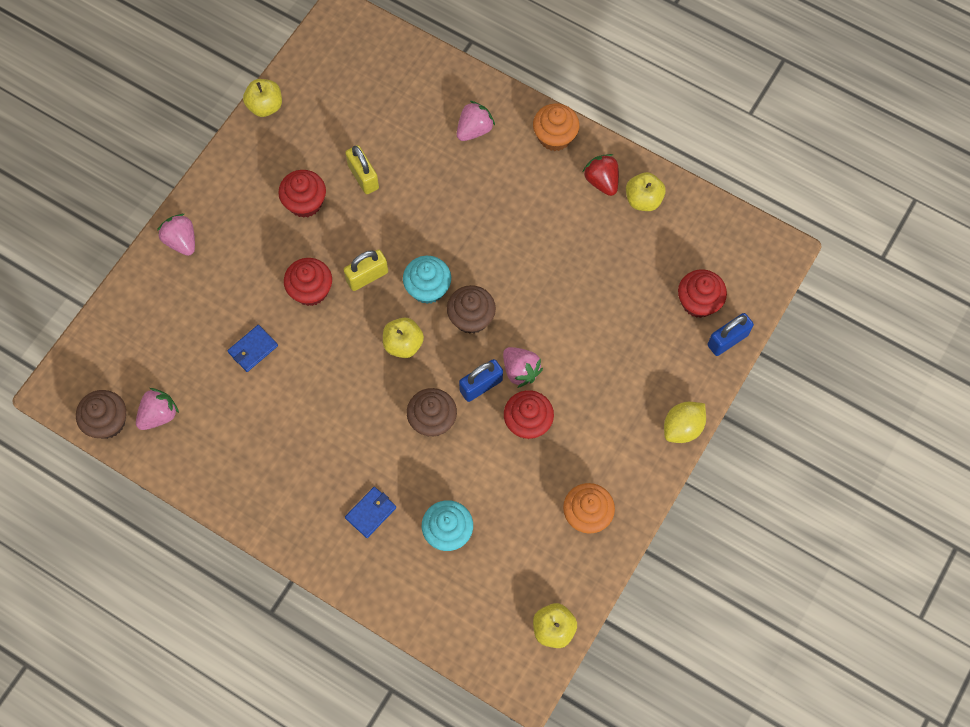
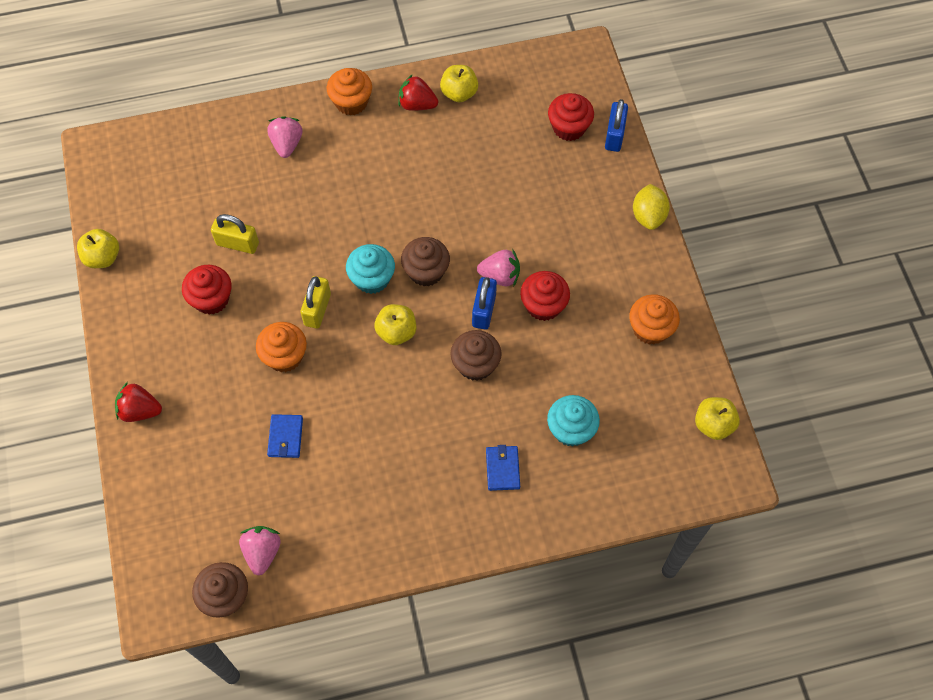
camera: 45 degrees left, 5 degrees down
pink strawberry [157,214,195,256] -> red strawberry [115,382,162,422]
red cupcake [284,258,332,306] -> orange cupcake [256,322,307,372]

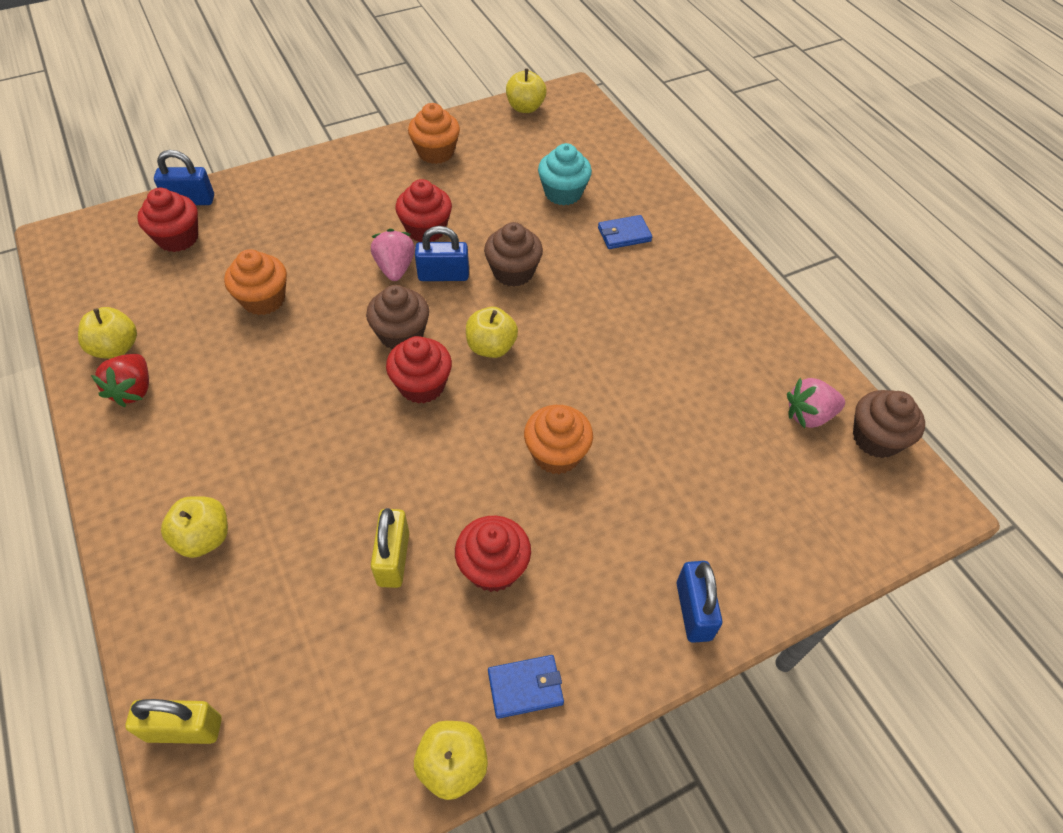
camera: 105 degrees left, 10 degrees down
red strawberry [115,382,162,422] -> blue padlock [677,561,722,643]
pink strawberry [267,116,302,158] -> yellow apple [161,496,228,558]
blue wallet [267,414,303,458] -> blue wallet moved to [488,655,564,719]
yellow padlock [300,276,331,329] -> yellow padlock moved to [125,699,222,744]
orange cupcake [327,68,372,116] -> orange cupcake moved to [224,249,287,315]
turquoise cupcake [346,244,395,294] -> red cupcake [386,336,452,404]
yellow lemon [633,184,670,230] -> none

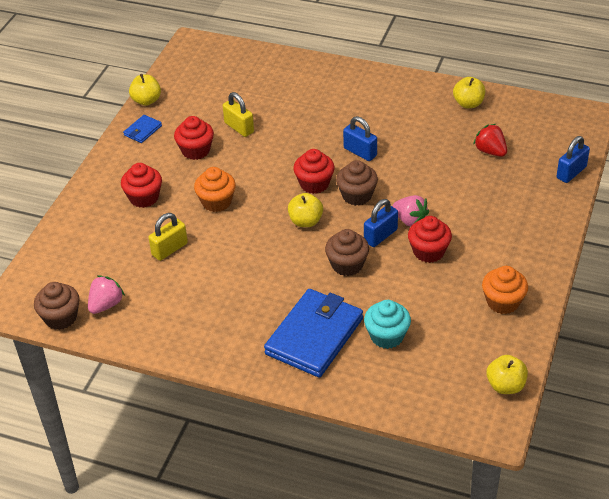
camera: 140 degrees right, 10 degrees down
red strawberry [91,354,149,407] -> red strawberry moved to [473,124,507,157]
yellow padlock [125,699,222,744] -> yellow padlock moved to [148,213,188,261]
red cupcake [137,188,198,252] -> red cupcake moved to [121,163,162,208]
yellow apple [161,496,228,558] -> none
orange cupcake [224,249,287,315] -> none
blue wallet [598,215,652,249] -> blue wallet [264,289,363,378], size x2.29
blue padlock [677,561,722,643] -> blue padlock moved to [343,116,377,161]

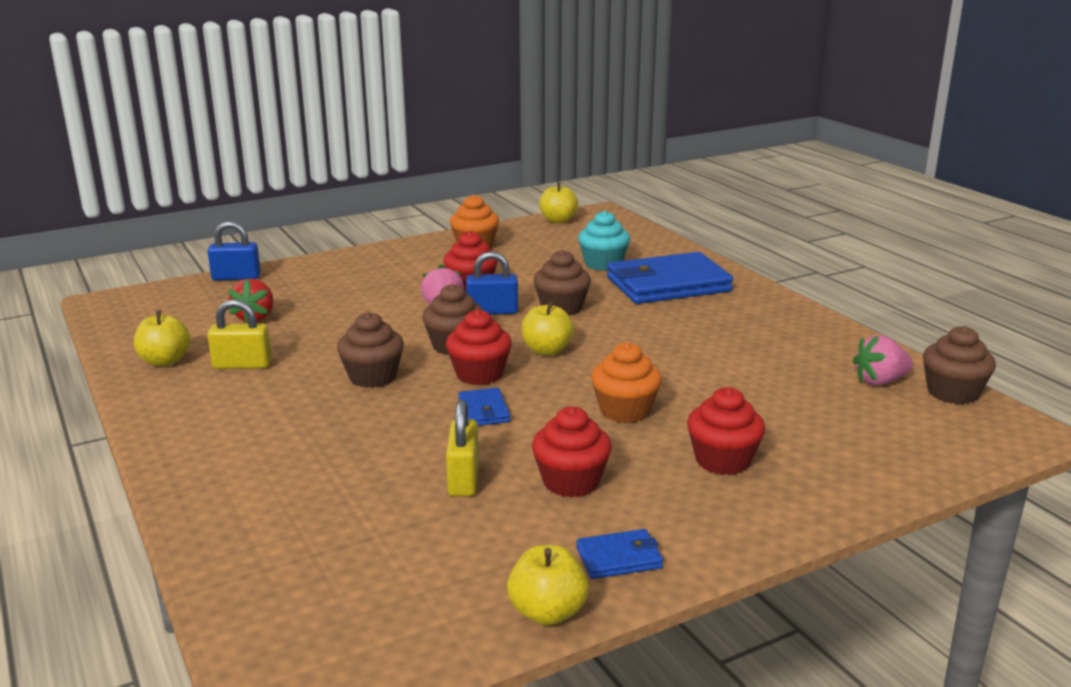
camera: 140 degrees left, 20 degrees down
yellow padlock [148,213,188,261] -> yellow padlock moved to [207,299,272,369]
blue padlock [343,116,377,161] -> brown cupcake [337,312,404,388]
none -> blue wallet [458,388,510,426]

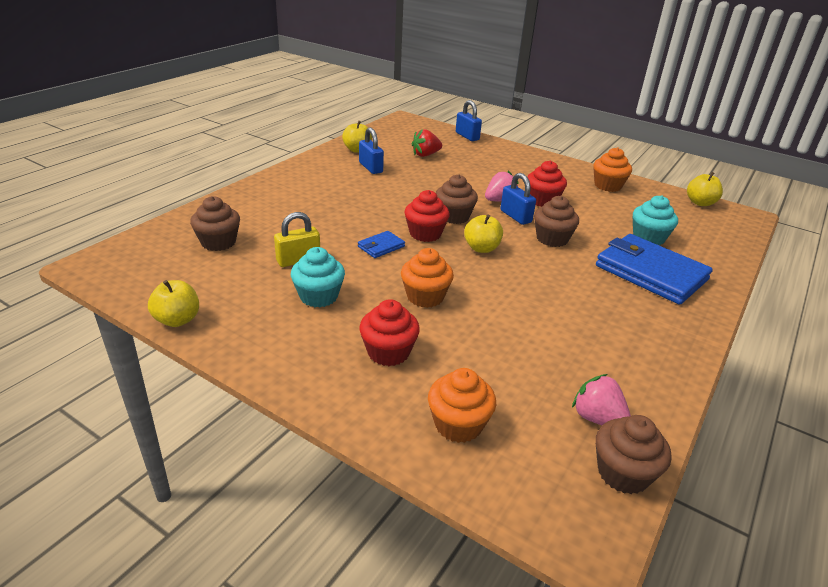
camera: 60 degrees right, 10 degrees up
yellow padlock [207,299,272,369] -> blue padlock [359,127,384,174]
brown cupcake [337,312,404,388] -> brown cupcake moved to [190,196,240,251]
red cupcake [532,407,612,498] -> turquoise cupcake [291,247,345,308]
blue wallet [576,529,663,579] -> none
none -> orange cupcake [428,368,496,443]

